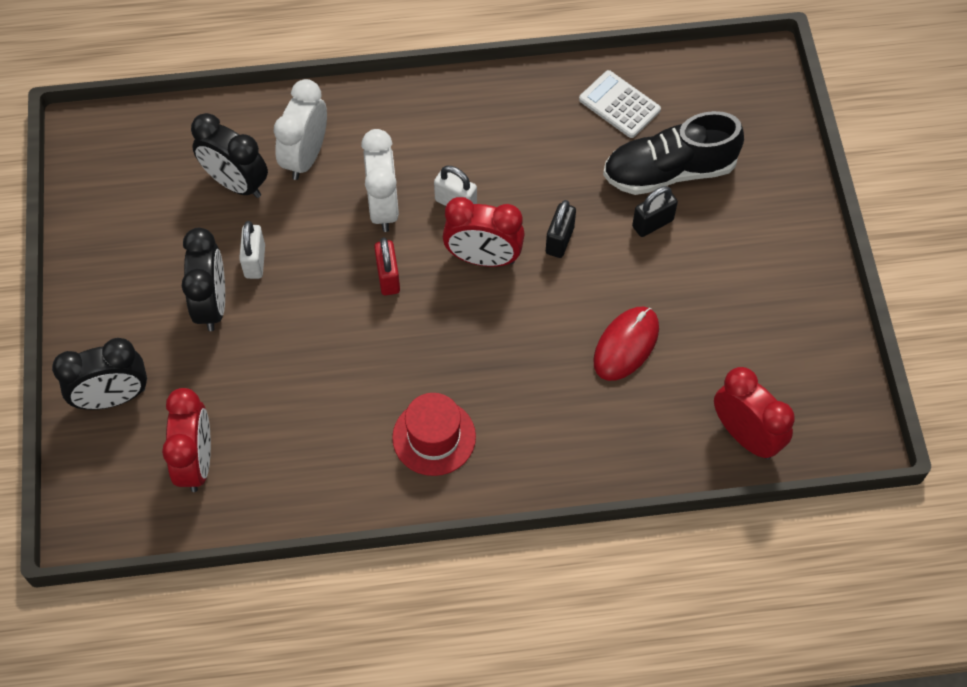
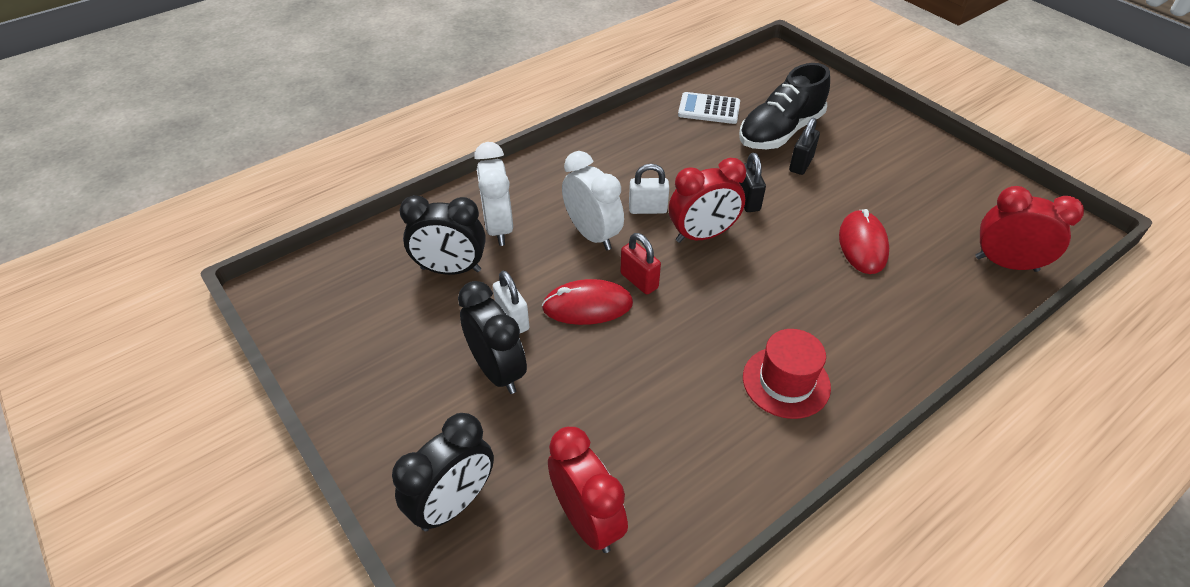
camera: 30 degrees left, 15 degrees down
none -> red mouse [542,279,633,325]

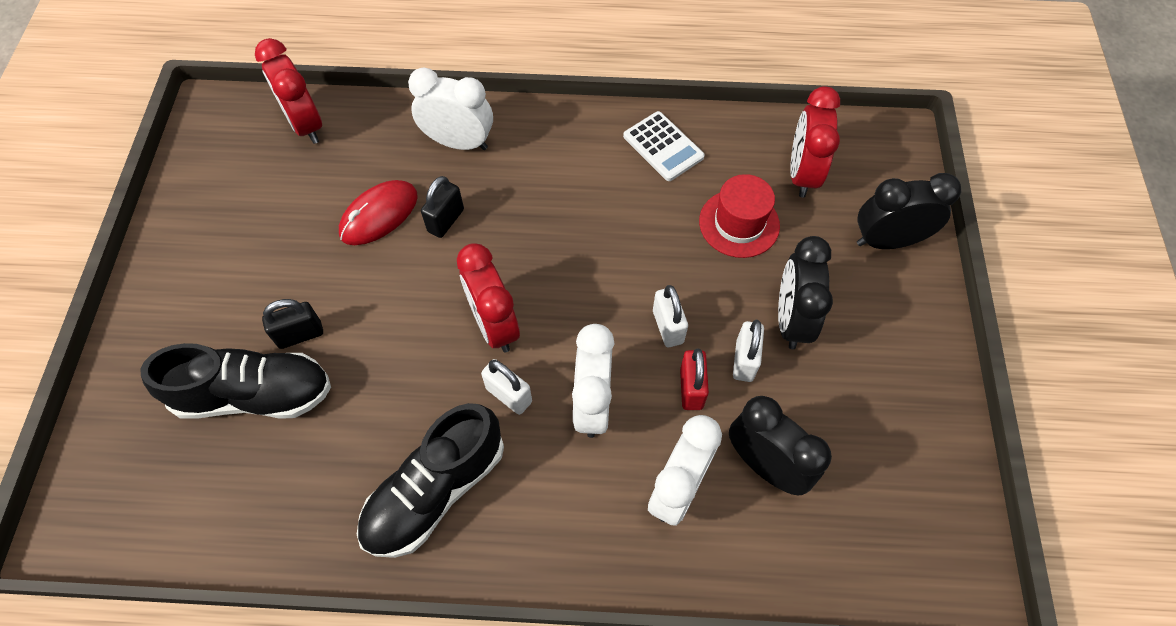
camera: 140 degrees left, 15 degrees up
red mouse [542,279,633,325] -> white padlock [653,285,688,347]
red padlock [620,233,661,295] -> red padlock moved to [680,348,709,410]
red clock [669,158,746,243] -> red clock turned 135 degrees counterclockwise [457,243,520,352]
white calculator [678,92,740,124] -> white calculator moved to [623,111,705,181]
black padlock [739,153,766,212] -> black padlock moved to [421,176,464,238]
red hat [743,329,831,419] -> red hat moved to [699,174,780,258]
none -> black shoe [357,403,504,558]
none -> white clock [408,68,493,150]

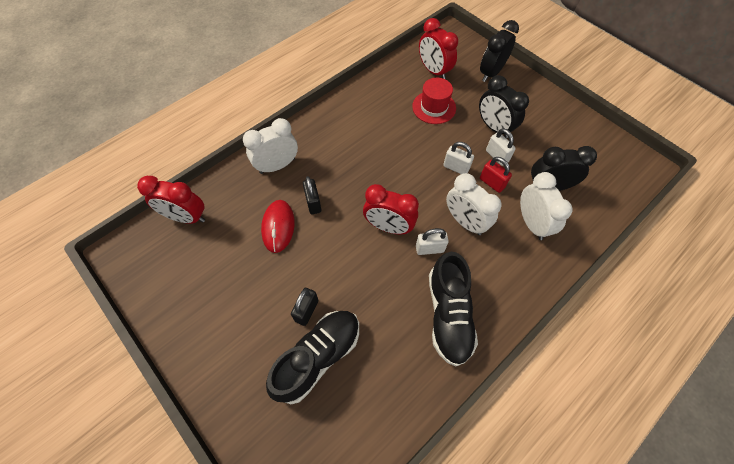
camera: 45 degrees left, 0 degrees up
white calculator [623,111,705,181] -> none

